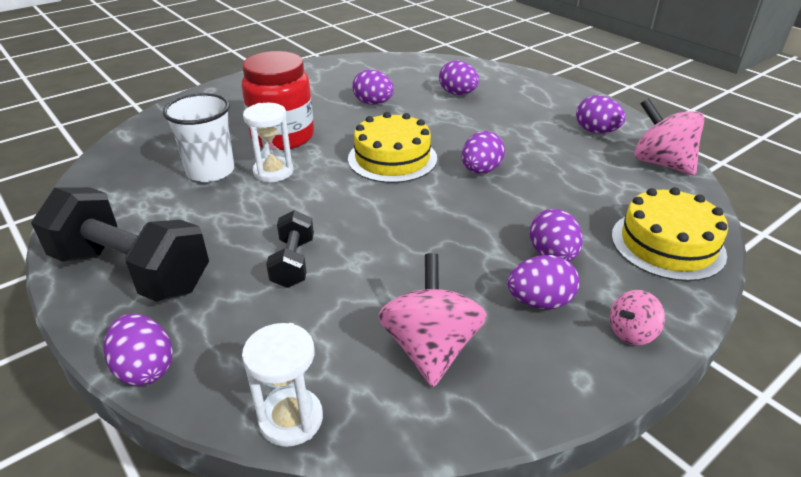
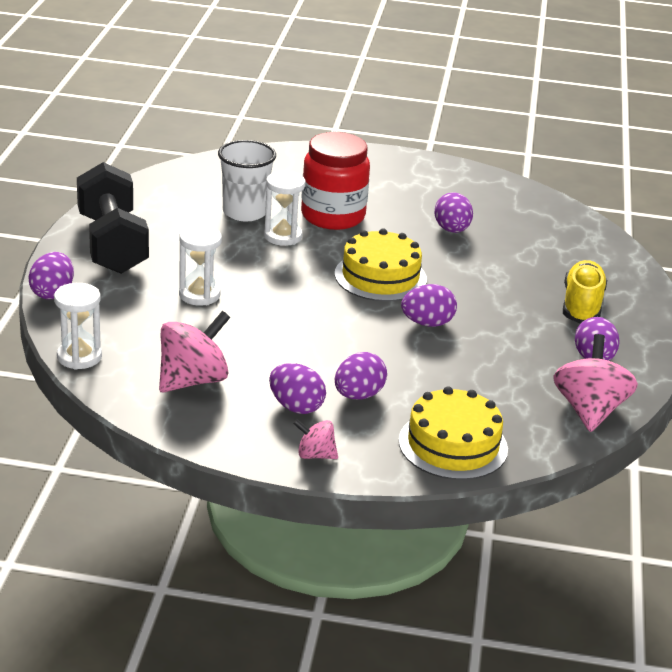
camera: 45 degrees right, 5 degrees down
black dumbbell [266,210,314,288] -> white hourglass [179,225,222,306]
purple egg [439,60,479,95] -> none
none -> yellow shoe [563,260,607,324]

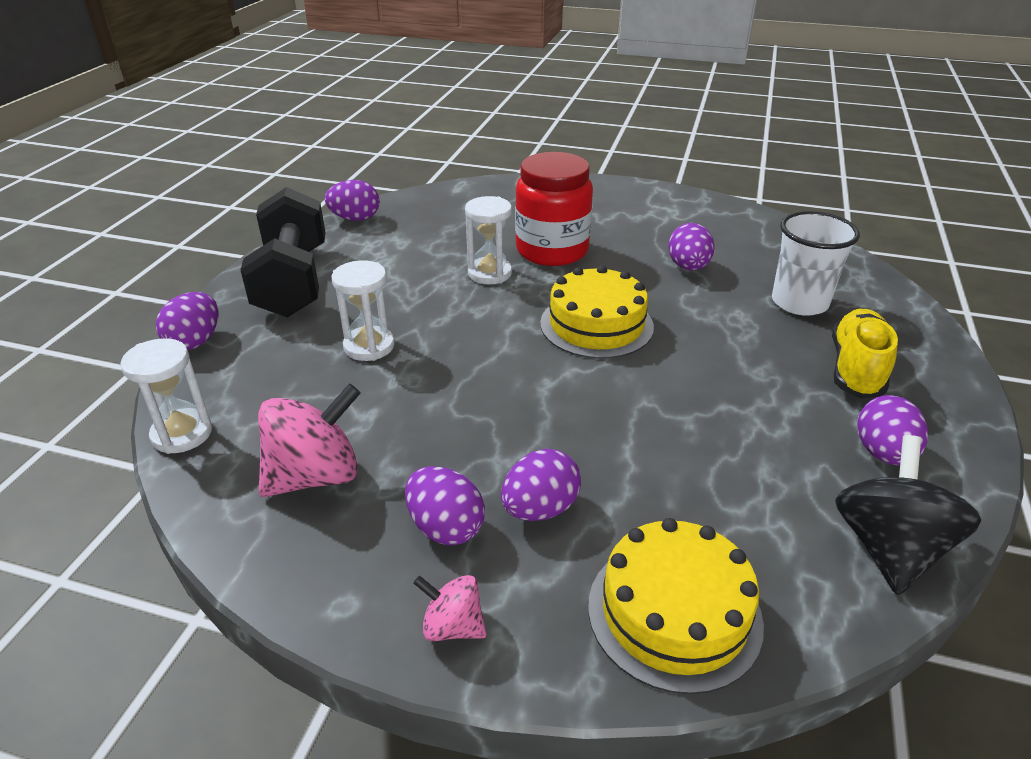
camera: 10 degrees right, 5 degrees up
white cup [218,140,276,221] -> white cup moved to [772,211,860,316]
purple egg [401,284,457,327] -> purple egg moved to [325,180,380,221]
pink spinning top [553,334,638,432] -> black spinning top [835,435,981,595]

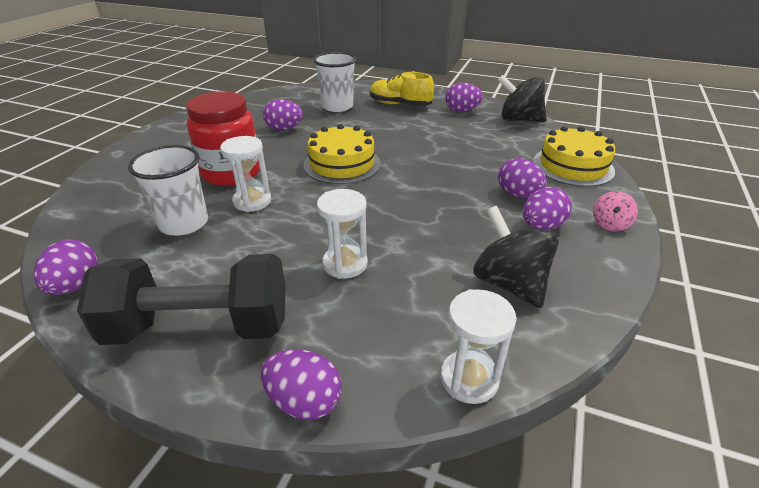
camera: 85 degrees left, 0 degrees up
pink spinning top [258,383,360,497] -> black spinning top [473,206,559,308]
none -> white cup [128,145,208,236]

